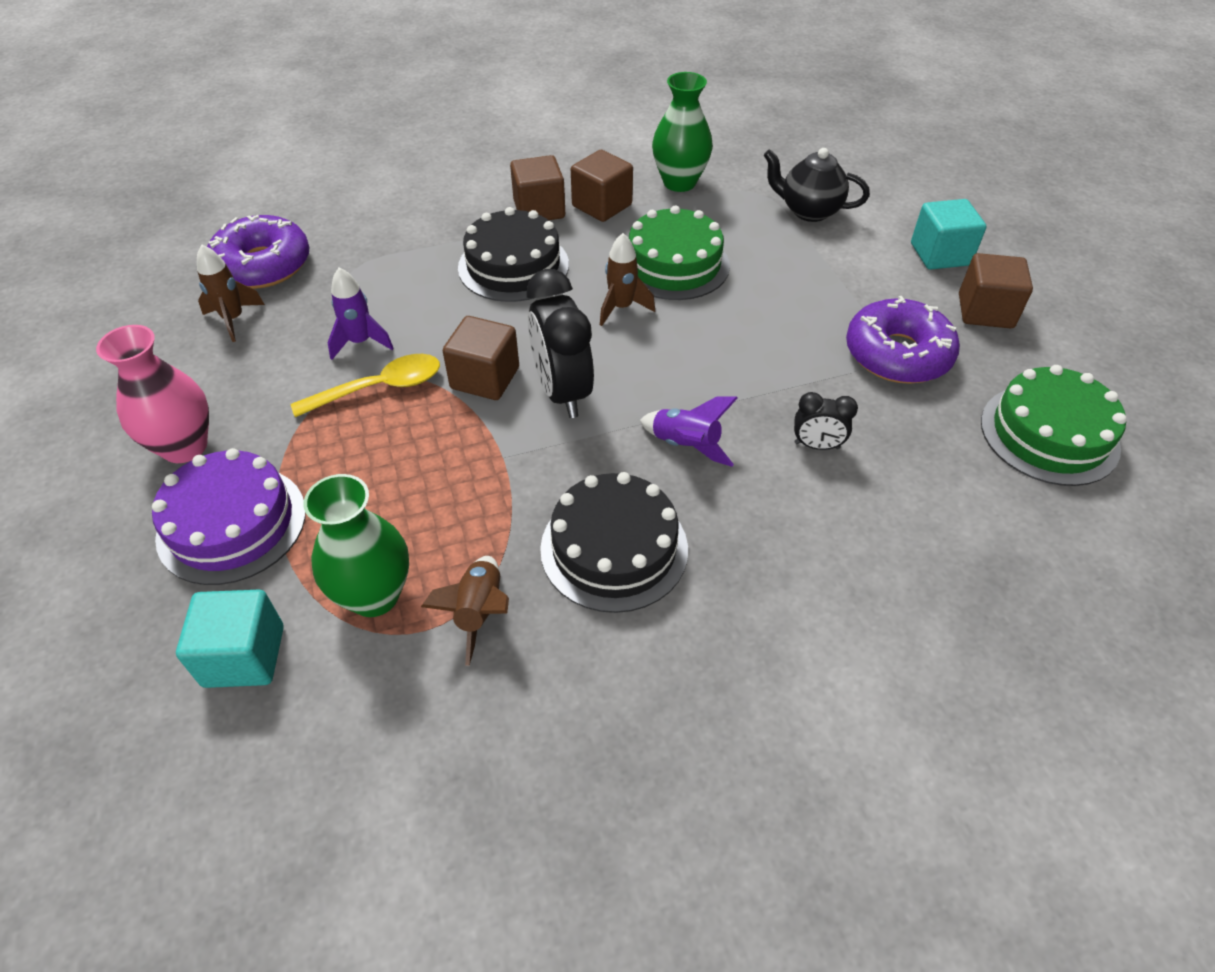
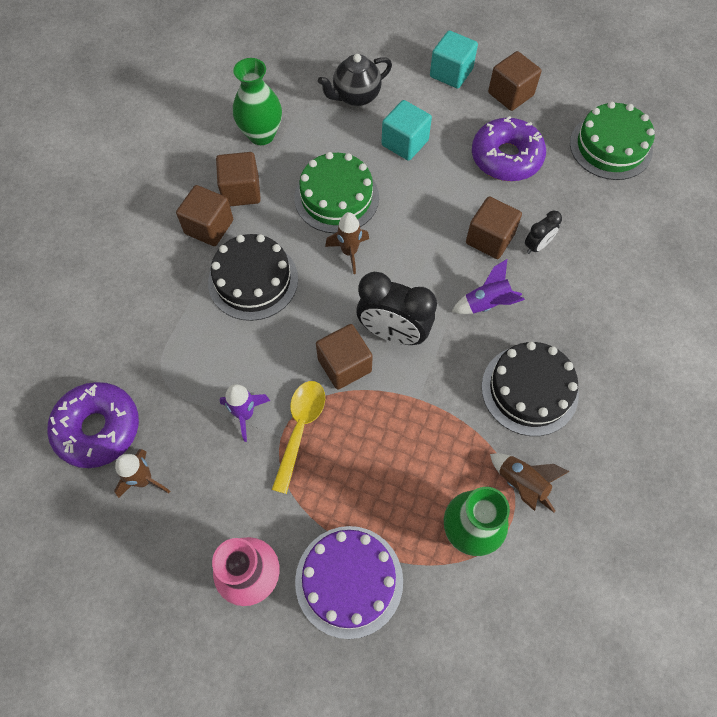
camera: 50 degrees left, 15 degrees up
turquoise cube [176,590,284,688] -> turquoise cube moved to [382,100,432,161]
none -> brown cube [466,196,522,259]

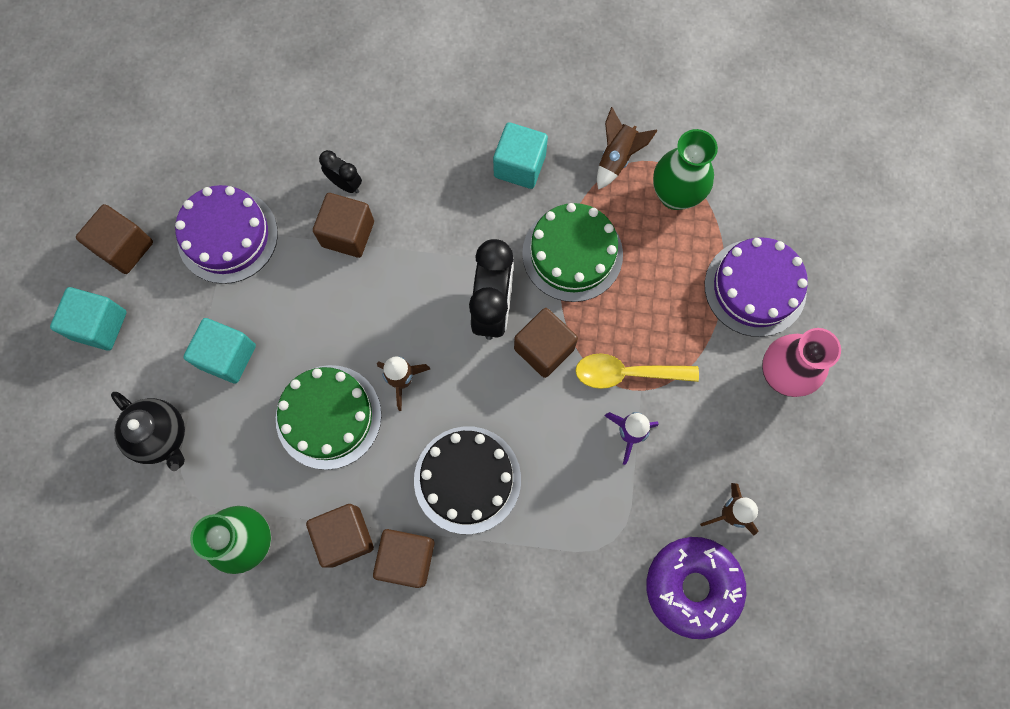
camera: 105 degrees left, 10 degrees up
purple rocket [452,259,525,314] -> none
purple donut [472,116,546,181] -> purple cake [175,185,278,284]
black cake [481,342,579,436] -> turquoise cube [493,122,548,189]
green cake [570,102,655,180] -> green cake moved to [522,203,623,302]

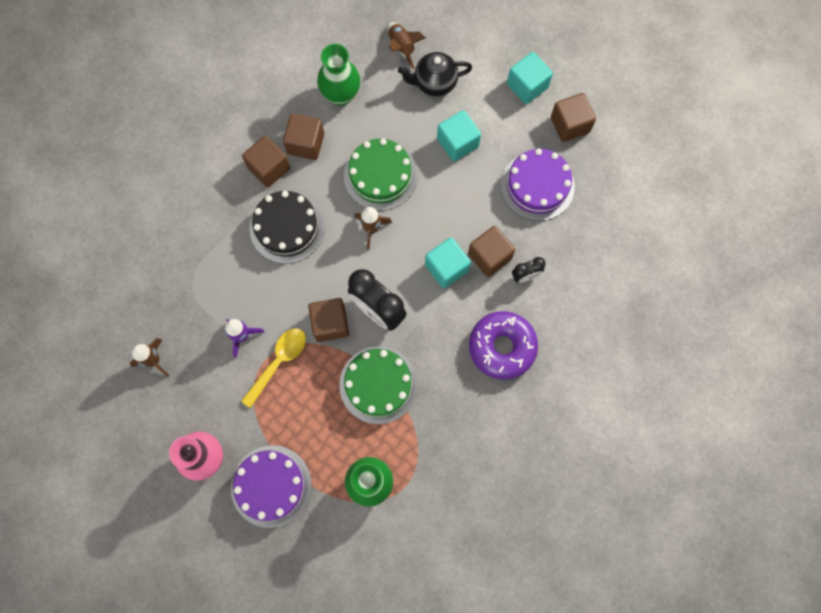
camera: 125 degrees right, 0 degrees up
turquoise cube [493,122,548,189] -> turquoise cube moved to [425,237,471,288]
brown rocket [597,107,658,190] -> brown rocket moved to [388,22,426,69]
purple donut [647,537,746,639] -> purple donut moved to [469,311,538,380]

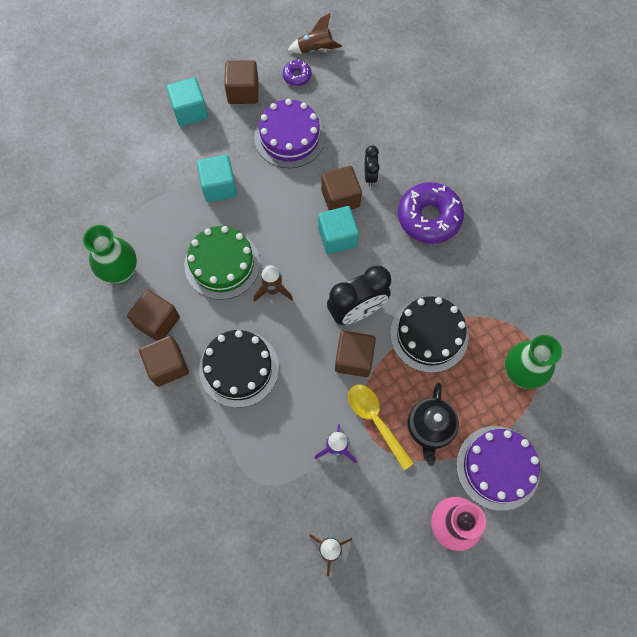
camera: 70 degrees left, 5 degrees down
green cake [339,346,418,424] -> black cake [390,296,469,373]
brown rocket [388,22,426,69] -> brown rocket moved to [288,13,342,53]
black teapot [398,52,472,96] -> black teapot moved to [408,383,459,466]
none -> purple donut [283,60,311,86]

